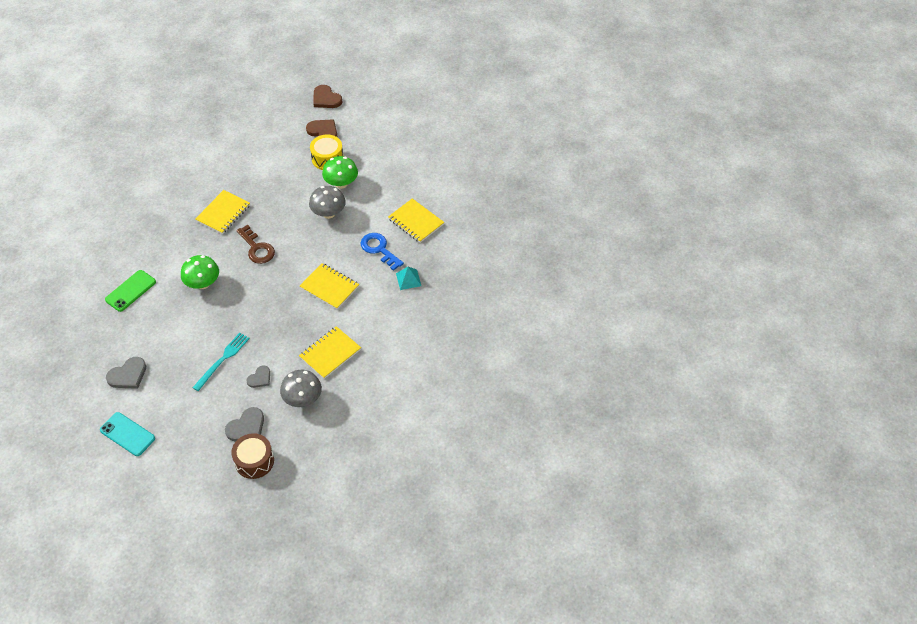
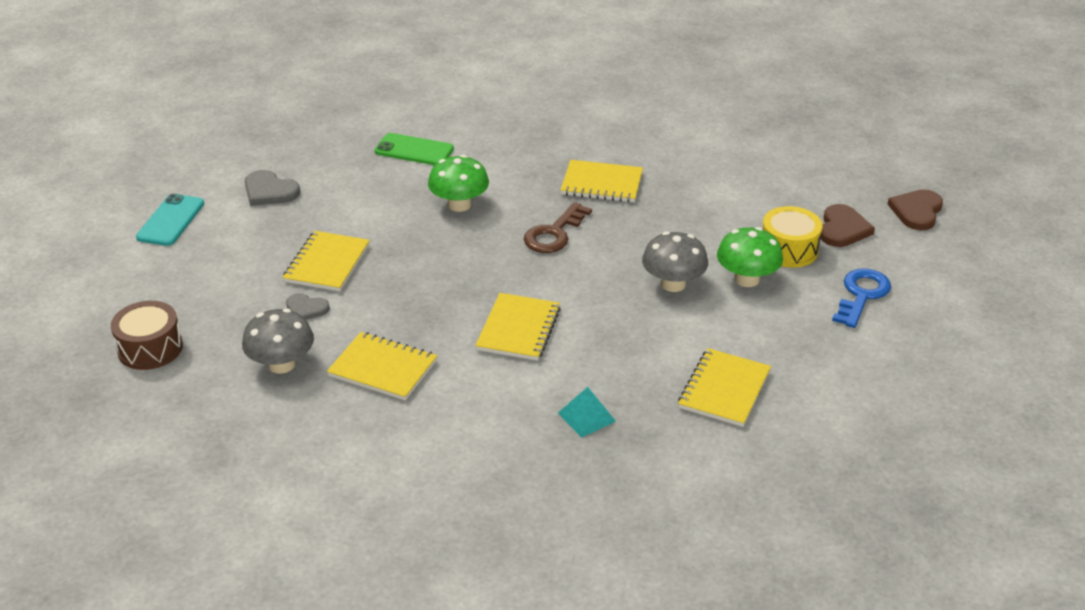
camera: 70 degrees right, 15 degrees down
turquoise fork [192,332,250,391] -> yellow notebook [283,231,370,291]
grey heart [225,407,264,442] -> none
blue key [360,233,404,271] -> blue key moved to [832,268,891,328]

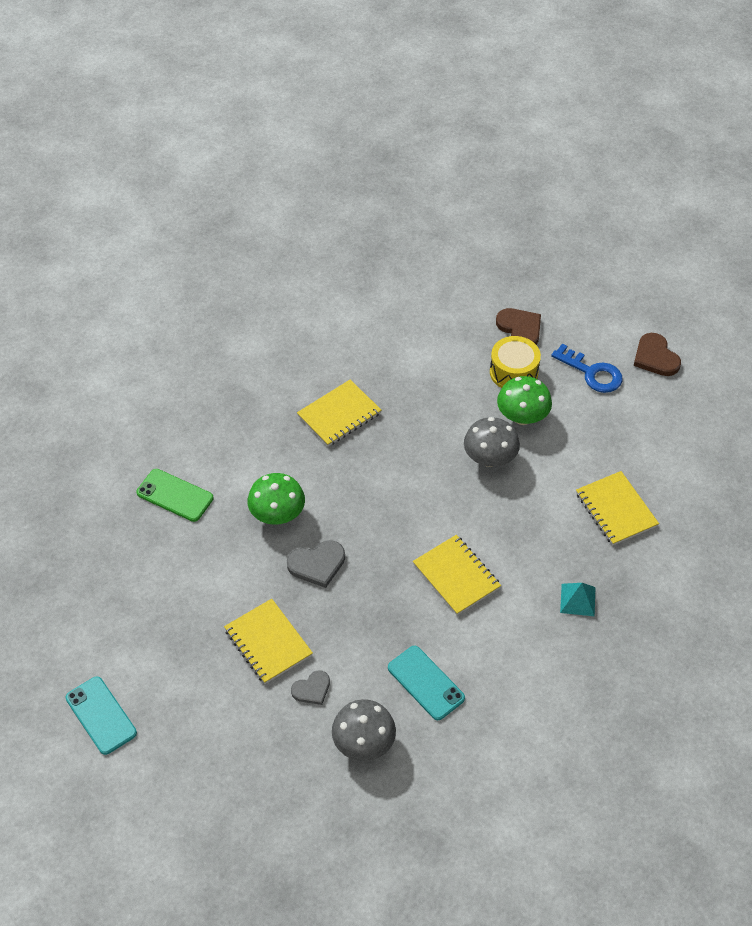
camera: 50 degrees left, 15 degrees up
brown drum [111,301,183,370] -> none
grey heart [245,170,300,206] -> grey heart moved to [287,540,345,588]
yellow notebook [327,332,437,401] -> turquoise phone [388,646,465,720]
green phone [375,133,454,165] -> green phone turned 60 degrees clockwise [136,469,213,522]
brown key [524,202,592,253] -> none
blue key [832,268,891,328] -> blue key turned 150 degrees clockwise [551,344,623,393]
brown heart [887,189,943,230] -> brown heart moved to [634,333,681,376]

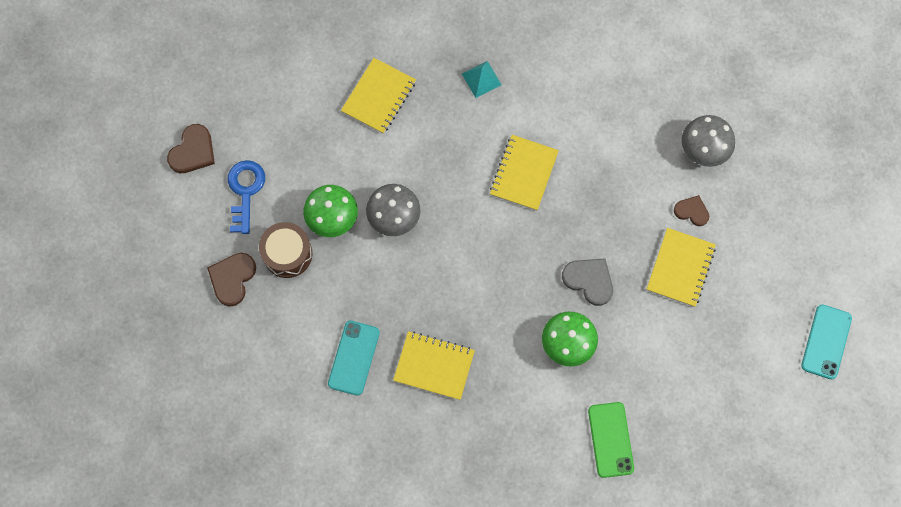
camera: 125 degrees left, 20 degrees up
grey heart [291,670,330,705] -> brown heart [674,195,709,226]
turquoise phone [388,646,465,720] -> turquoise phone moved to [328,321,380,396]
yellow drum [490,336,541,388] -> brown drum [259,222,312,278]

